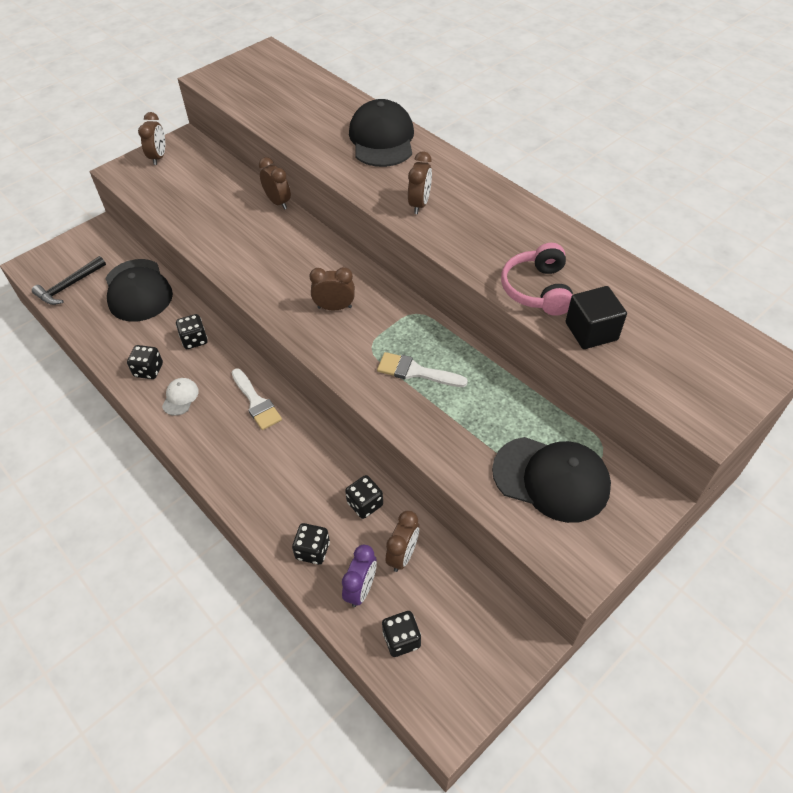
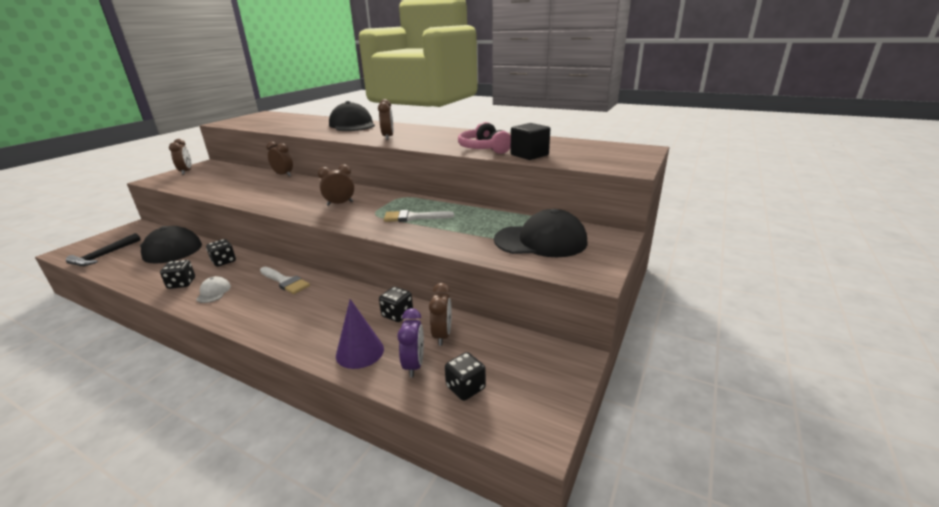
camera: 20 degrees left, 25 degrees down
black dice [292,523,330,565] -> purple cone [336,299,384,369]

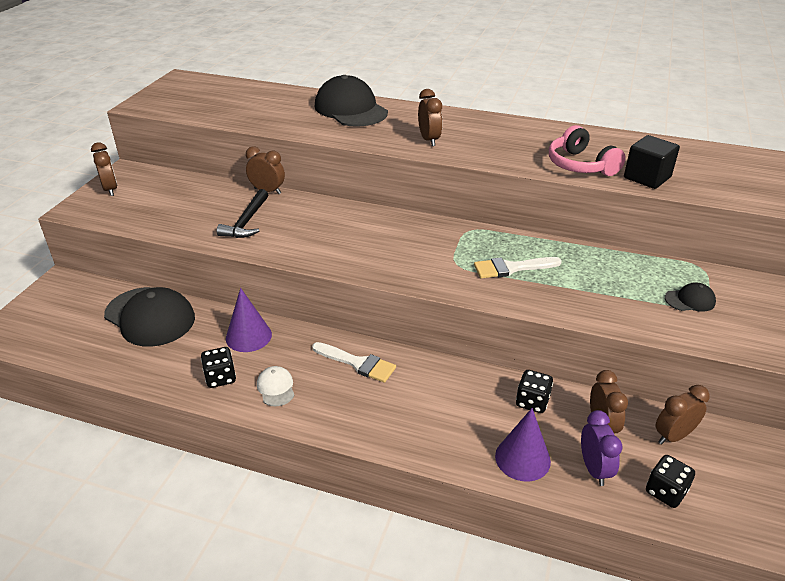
camera: 10 degrees left, 10 degrees up
black hammer [66,233,141,266] -> black hammer moved to [217,189,268,238]
black dice [206,239,236,267] -> purple cone [226,288,272,352]
brown clock [318,164,354,206] -> brown clock moved to [656,385,709,444]
black cap [494,209,588,257] -> black cap [665,283,716,312], size x0.45

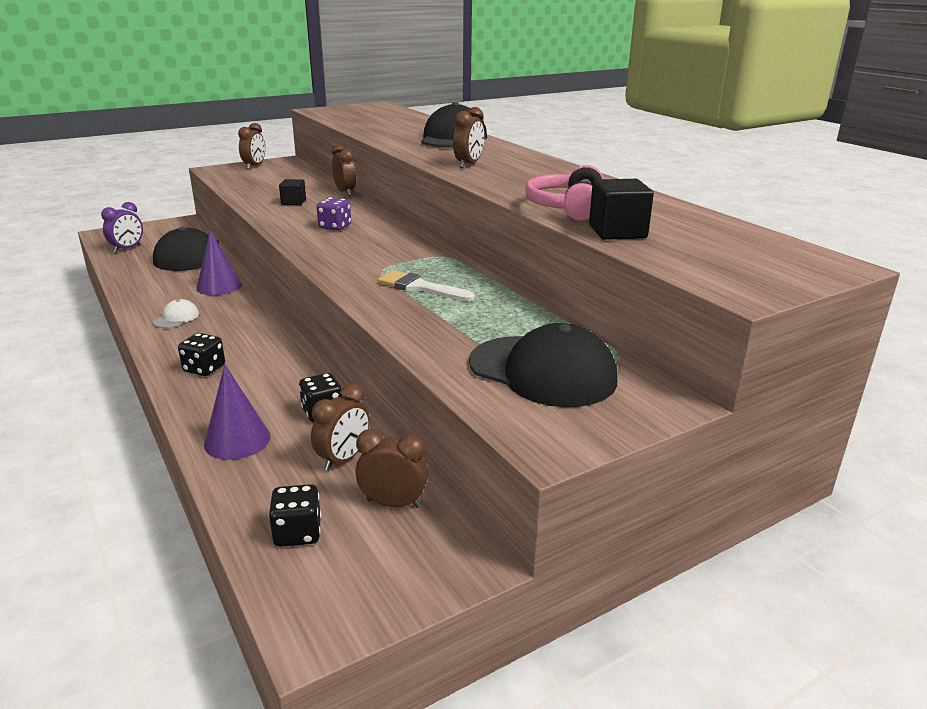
camera: 40 degrees right, 10 degrees down
black dice [201,347,236,388] -> black dice moved to [178,333,225,376]
black hammer [217,189,268,238] -> black cube [279,179,306,205]
white brush [312,342,396,383] -> none
purple clock [581,410,622,486] -> purple clock moved to [101,202,143,253]
black cap [665,283,716,312] -> black cap [469,323,617,407], size x2.21
none -> purple dice [317,197,351,230]

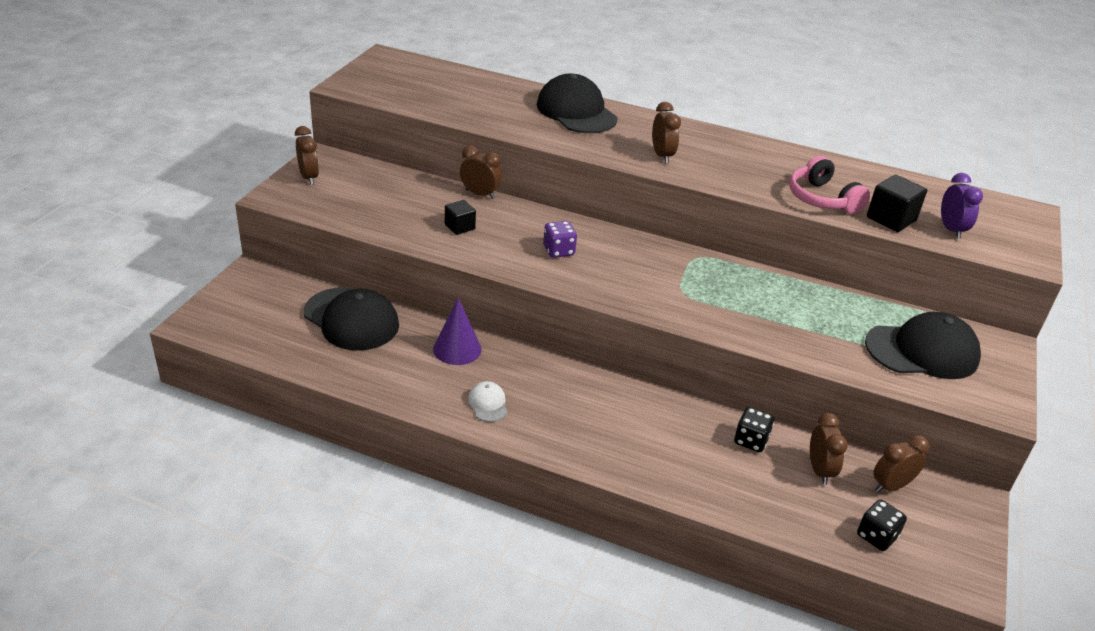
camera: 40 degrees left, 10 degrees up
purple clock [101,202,143,253] -> purple clock moved to [941,173,983,239]
black dice [178,333,225,376] -> none
purple cone [204,365,270,460] -> none
white brush [378,270,475,302] -> none

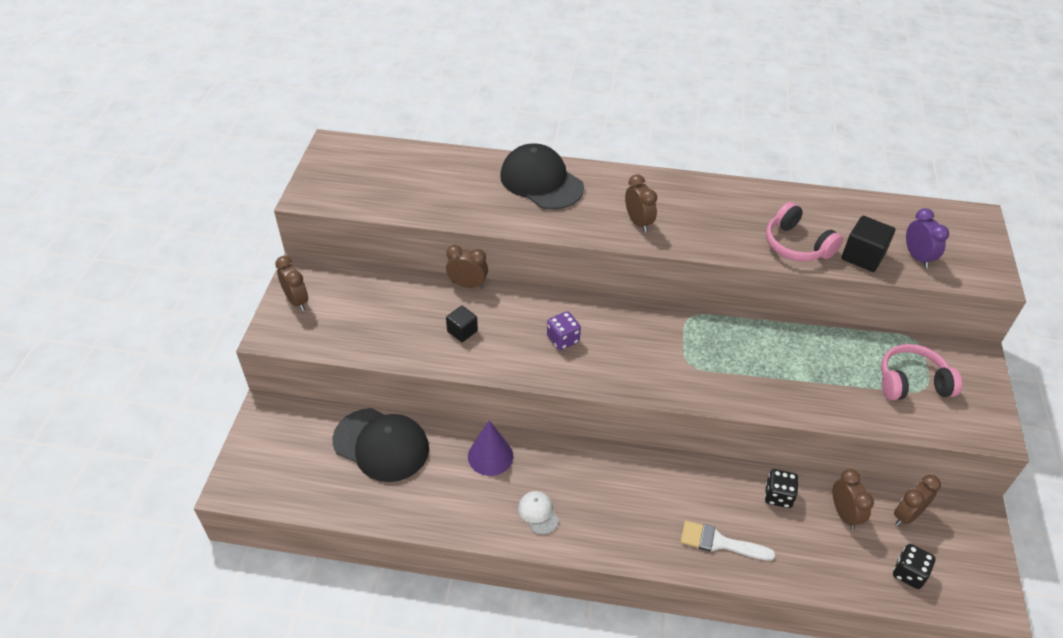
camera: 10 degrees left, 10 degrees up
black cap [865,312,981,379] -> pink headphones [881,344,962,400]
none -> white brush [680,521,775,561]

